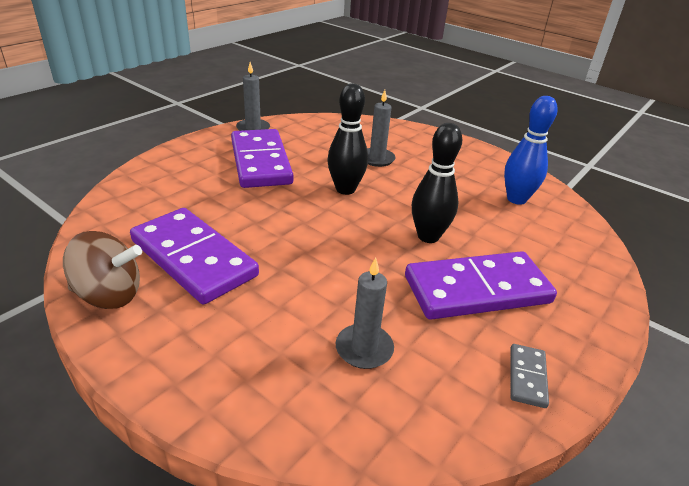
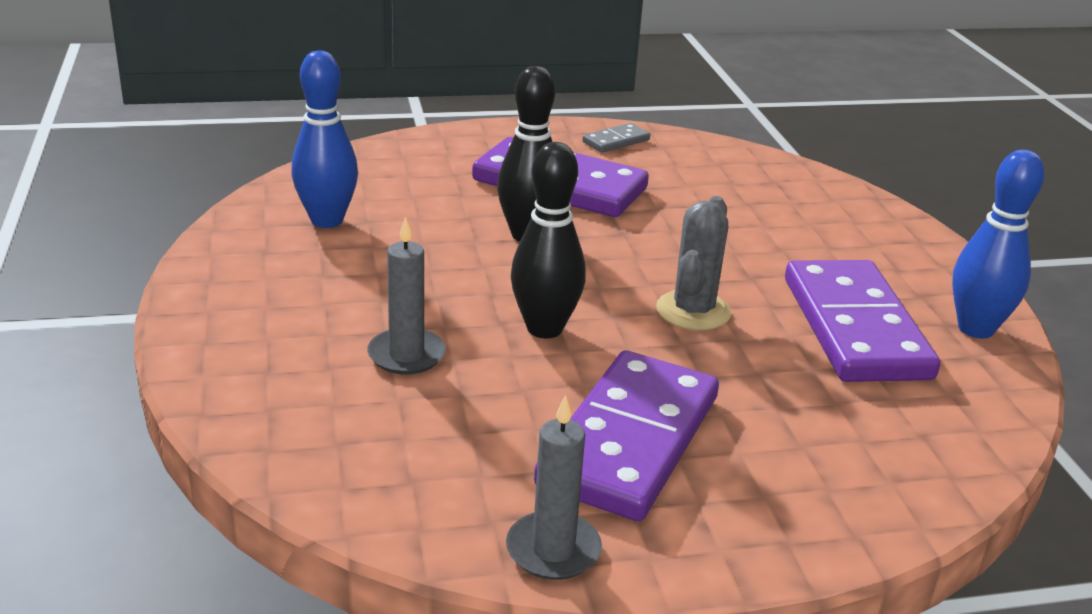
camera: 140 degrees left, 5 degrees down
brown spinning top [63,231,142,309] -> blue bowling pin [952,149,1045,339]
grey candle [336,258,394,369] -> none
none -> grey cactus [656,196,731,331]

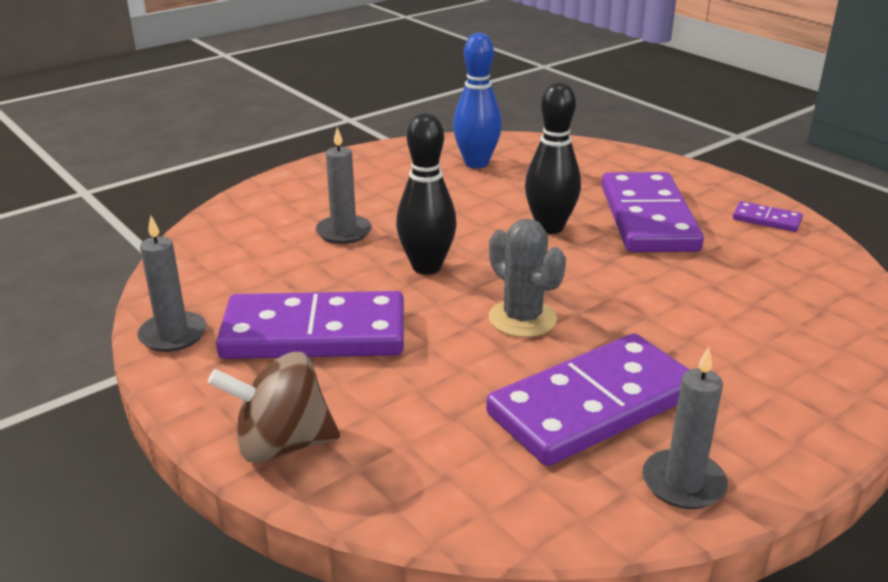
camera: 65 degrees right, 0 degrees up
grey domino [582,123,650,153] -> purple domino [733,201,803,232]
grey cactus [656,196,731,331] -> grey cactus turned 60 degrees clockwise [489,218,566,337]
blue bowling pin [952,149,1045,339] -> grey candle [642,347,728,509]
none -> brown spinning top [208,352,340,463]

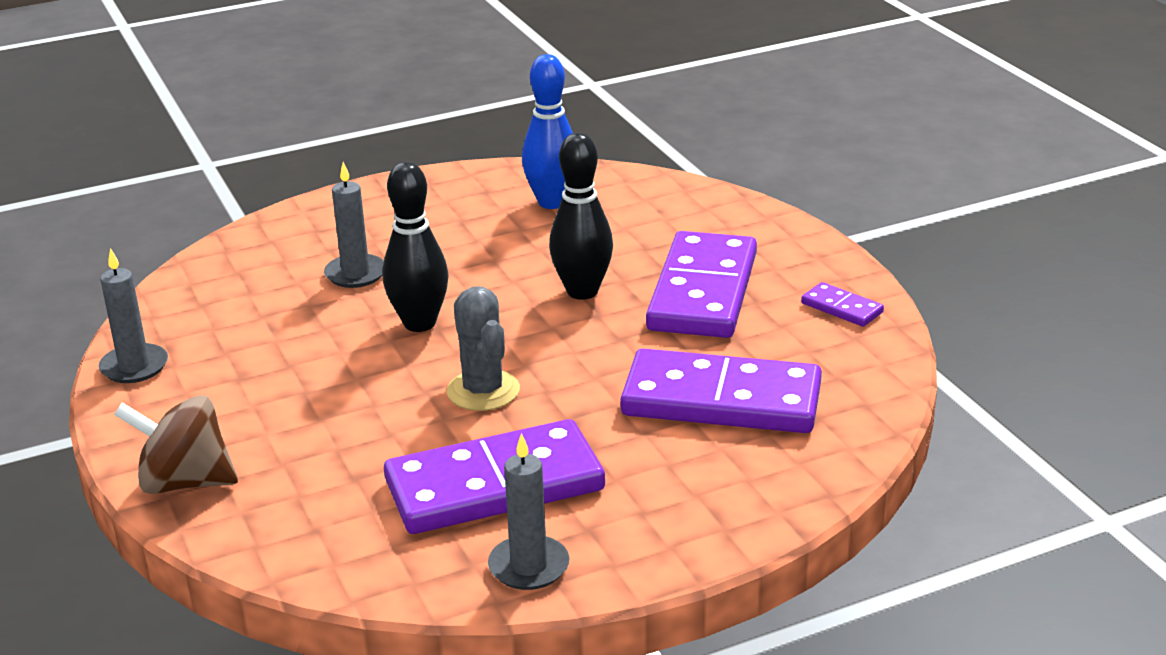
camera: 15 degrees right, 0 degrees up
purple domino [216,291,404,359] -> purple domino moved to [620,348,822,433]

